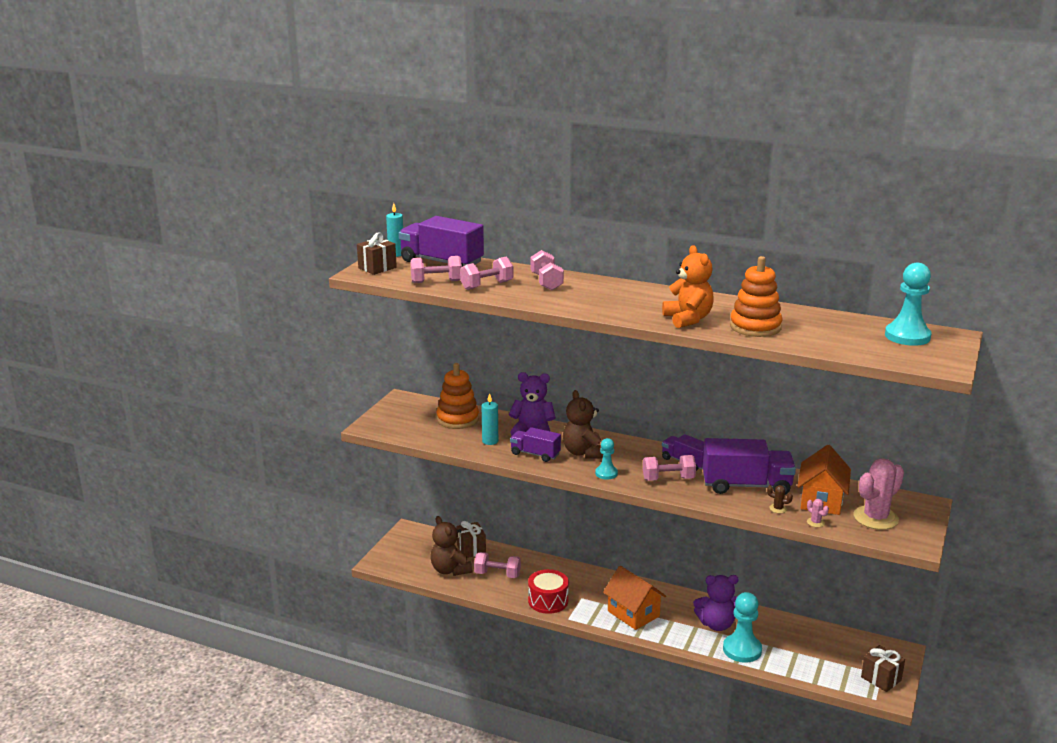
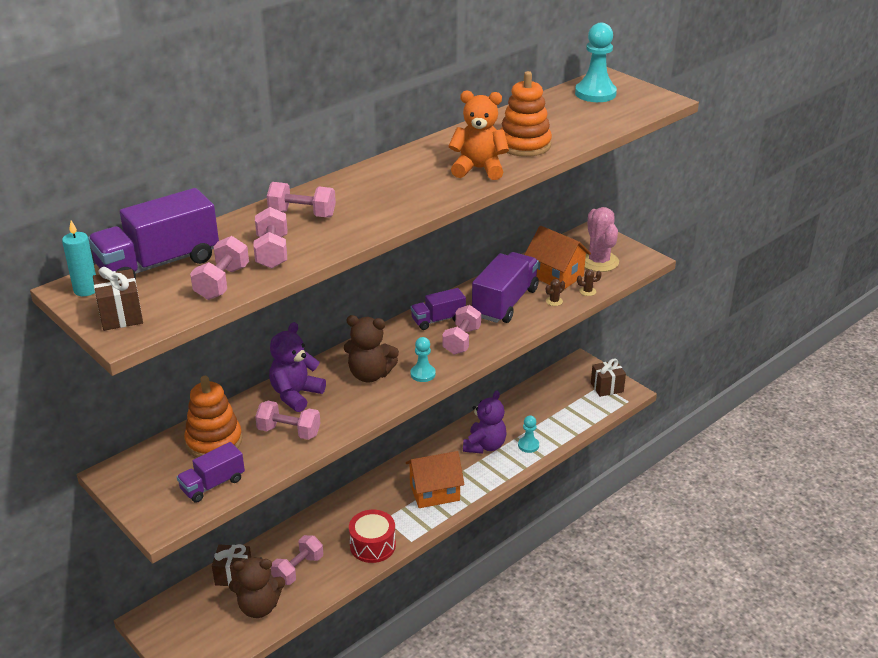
camera: 65 degrees left, 10 degrees up
turquoise candle [482,393,498,445] -> pink dumbbell [255,401,320,440]
purple truck [510,427,561,462] -> purple truck moved to [177,442,245,503]
turquoise pawn [723,592,762,663] -> turquoise pawn [518,416,539,453], size x0.57
pink cactus [807,499,829,527] -> brown cactus [577,269,602,296]

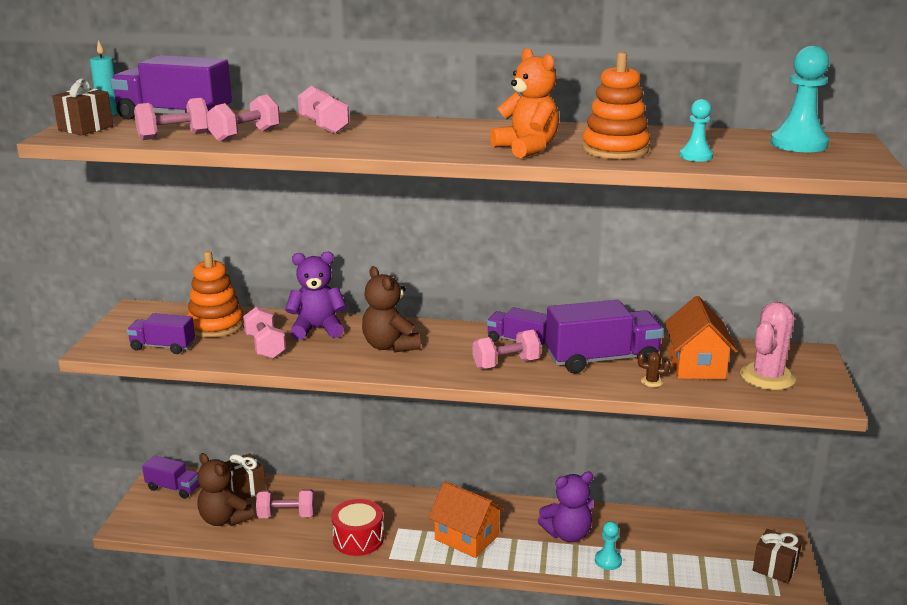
camera: 50 degrees right, 10 degrees down
turquoise pawn [411,337,436,382] -> turquoise pawn moved to [680,99,713,162]
brown cactus [577,269,602,296] -> none
none -> purple truck [142,455,200,499]

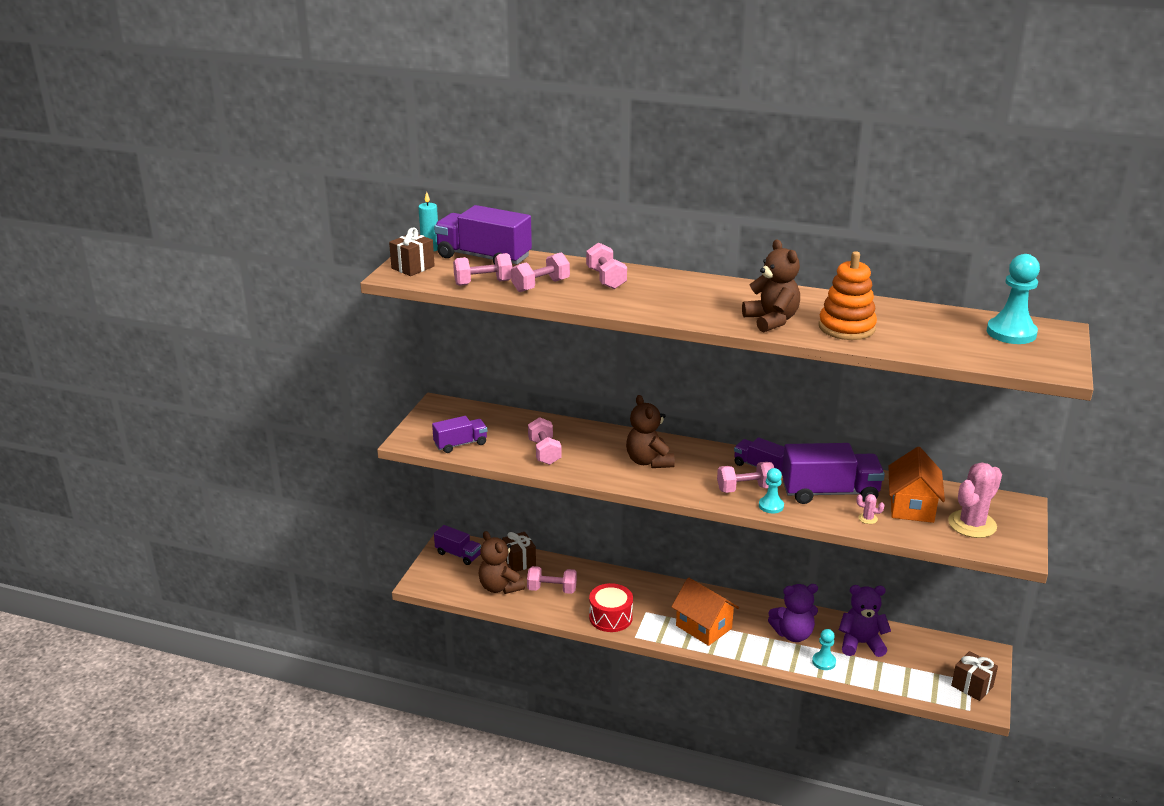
camera: 10 degrees right, 5 degrees up
purple truck [127,313,195,354] -> purple truck turned 135 degrees clockwise [432,416,487,453]
orange stacking toy [187,251,244,338] -> none
purple teddy bear [285,252,346,340] -> purple teddy bear moved to [839,585,891,657]
orange teddy bear [490,48,559,158] -> brown teddy bear [742,239,800,333]
brown cactus [638,352,670,387] -> pink cactus [856,494,884,524]
turquoise pawn [680,99,713,162] -> turquoise pawn moved to [759,468,784,513]

